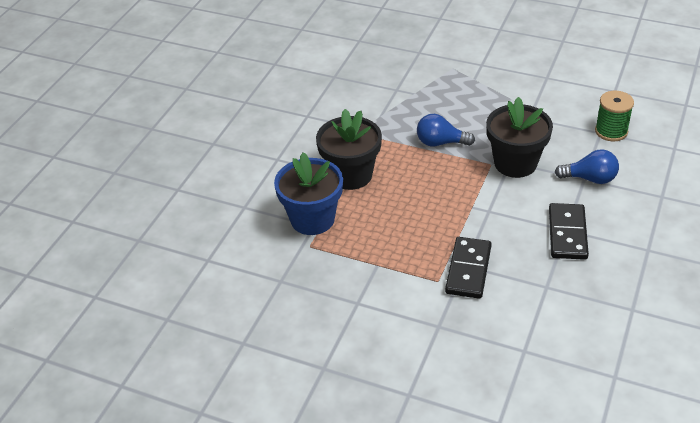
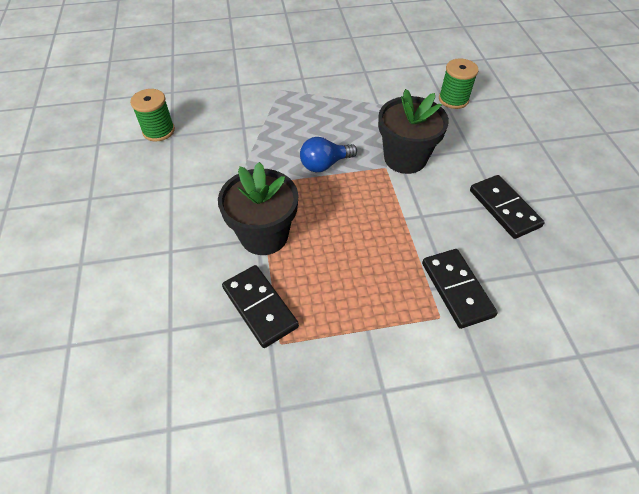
camera: 35 degrees left, 10 degrees up
blue flower pot [274,152,343,235] -> black domino [222,265,299,348]
blue light bulb [554,149,619,184] -> none
none -> green spool [130,89,175,142]

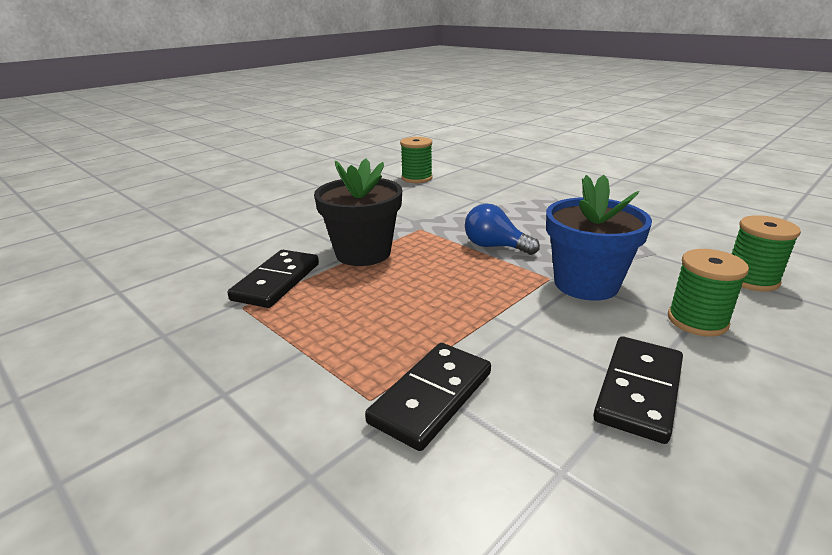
camera: 55 degrees right, 25 degrees down
black flower pot [378,89,449,174] -> blue flower pot [546,175,652,301]
none -> green spool [668,249,749,337]

